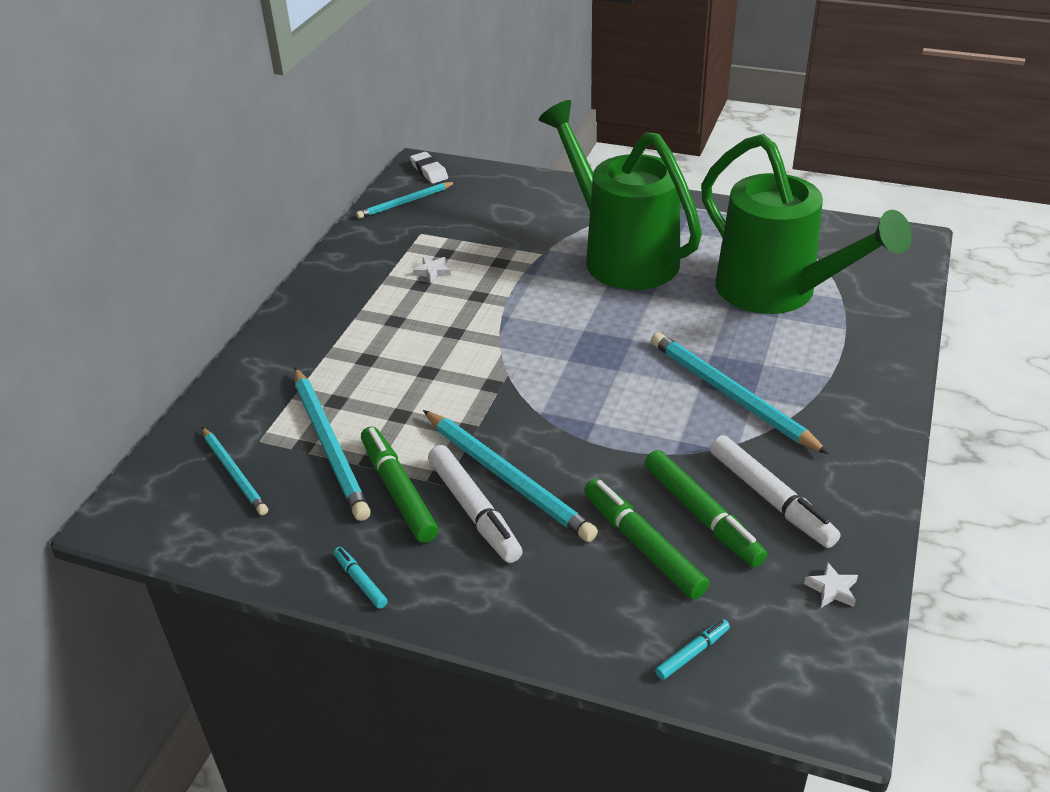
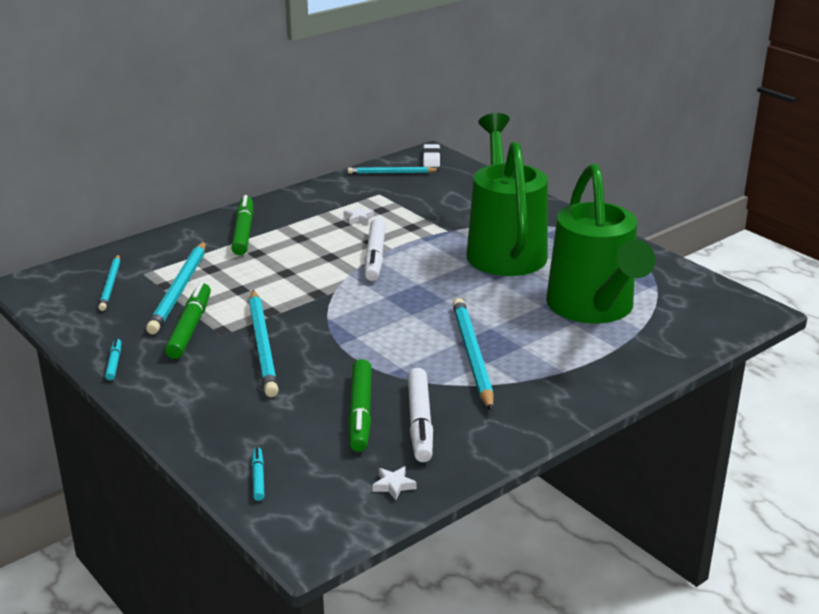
camera: 30 degrees right, 10 degrees down
white marker [428,445,523,563] -> white marker moved to [365,218,386,281]
green marker [584,479,709,599] -> green marker moved to [231,195,253,255]
turquoise marker [655,619,730,680] -> turquoise marker turned 90 degrees counterclockwise [252,448,265,501]

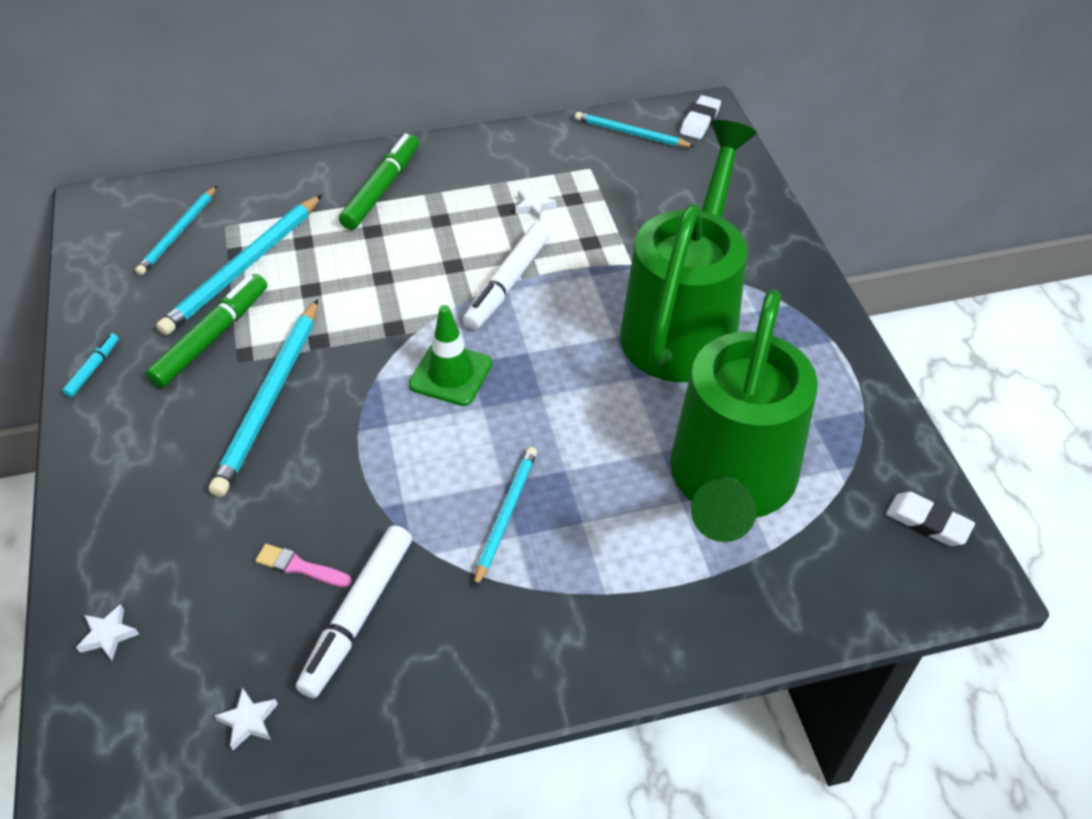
camera: 25 degrees right, 20 degrees up
turquoise marker [252,448,265,501] -> white star [76,604,139,661]
green marker [348,359,372,452] -> pink brush [255,544,352,587]
turquoise pencil [453,298,494,411] -> turquoise pencil [474,447,537,588], size x0.61
none -> green traffic cone [409,305,492,406]
none -> white eraser [886,492,975,546]

